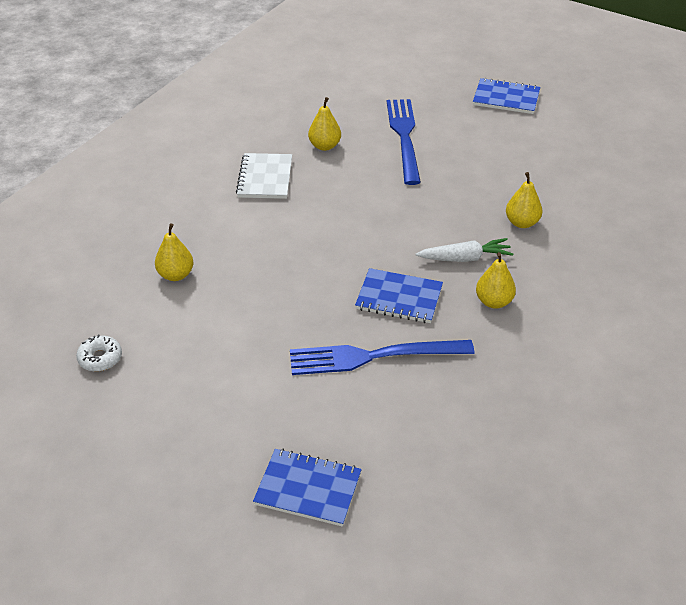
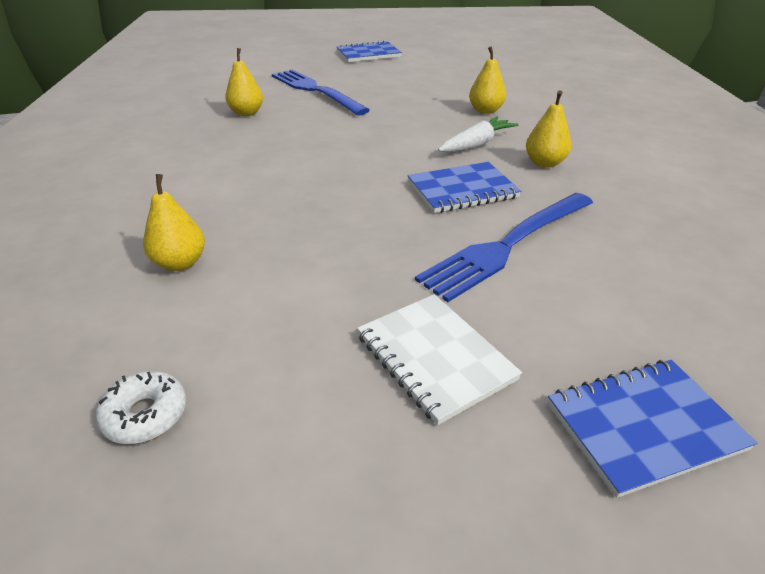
camera: 35 degrees left, 5 degrees down
white notebook [236,153,292,199] -> white notebook moved to [357,294,522,425]

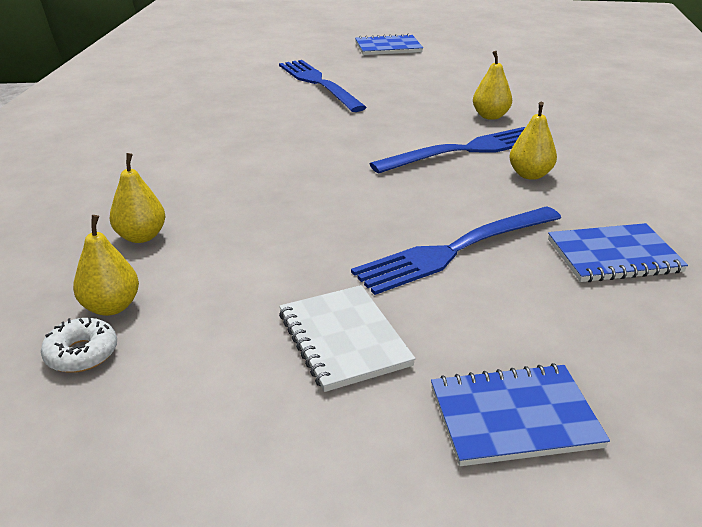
camera: 10 degrees right, 5 degrees down
yellow pear [225,48,263,116] -> yellow pear moved to [73,215,139,316]
blue notebook [408,162,521,213] -> blue notebook moved to [548,223,688,282]
white carrot [438,117,518,152] -> blue fork [370,127,525,174]

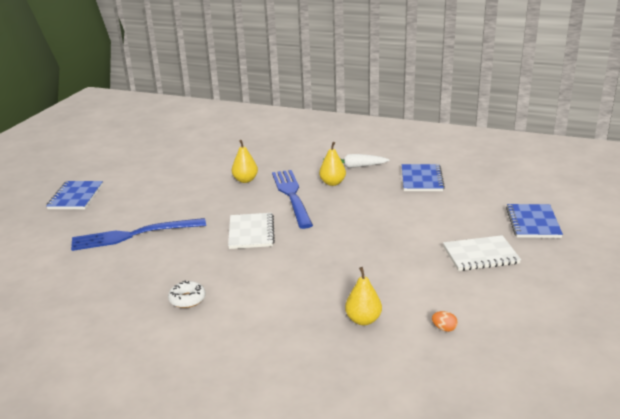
camera: 75 degrees left, 5 degrees down
white donut [41,317,117,373] -> white donut moved to [168,280,206,308]
yellow pear [73,215,139,316] -> orange egg [432,311,458,332]
blue fork [351,206,561,295] -> none
none -> white notebook [228,213,275,249]
none -> white carrot [323,154,390,168]

